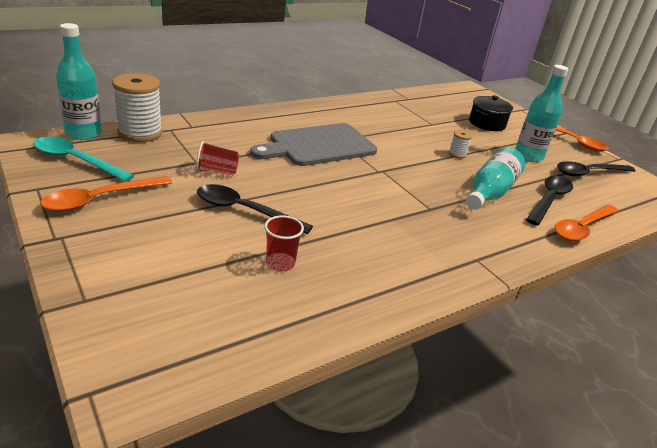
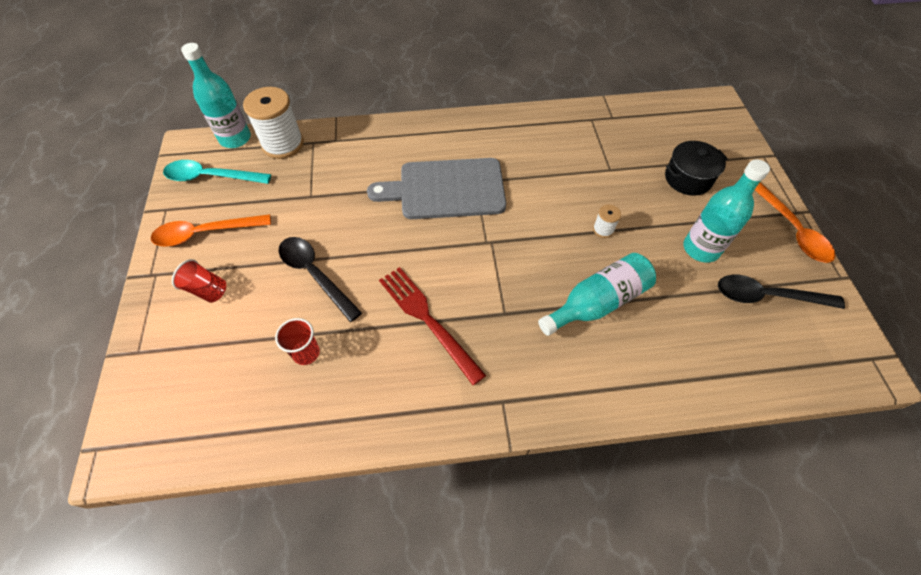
camera: 30 degrees right, 25 degrees up
turquoise spoon [33,137,134,182] -> turquoise spoon turned 45 degrees counterclockwise [163,160,271,184]
red cup [196,141,239,175] -> red cup moved to [172,259,226,303]
black spoon [526,176,573,226] -> none
orange spoon [555,205,618,241] -> none
none -> red fork [379,267,486,385]

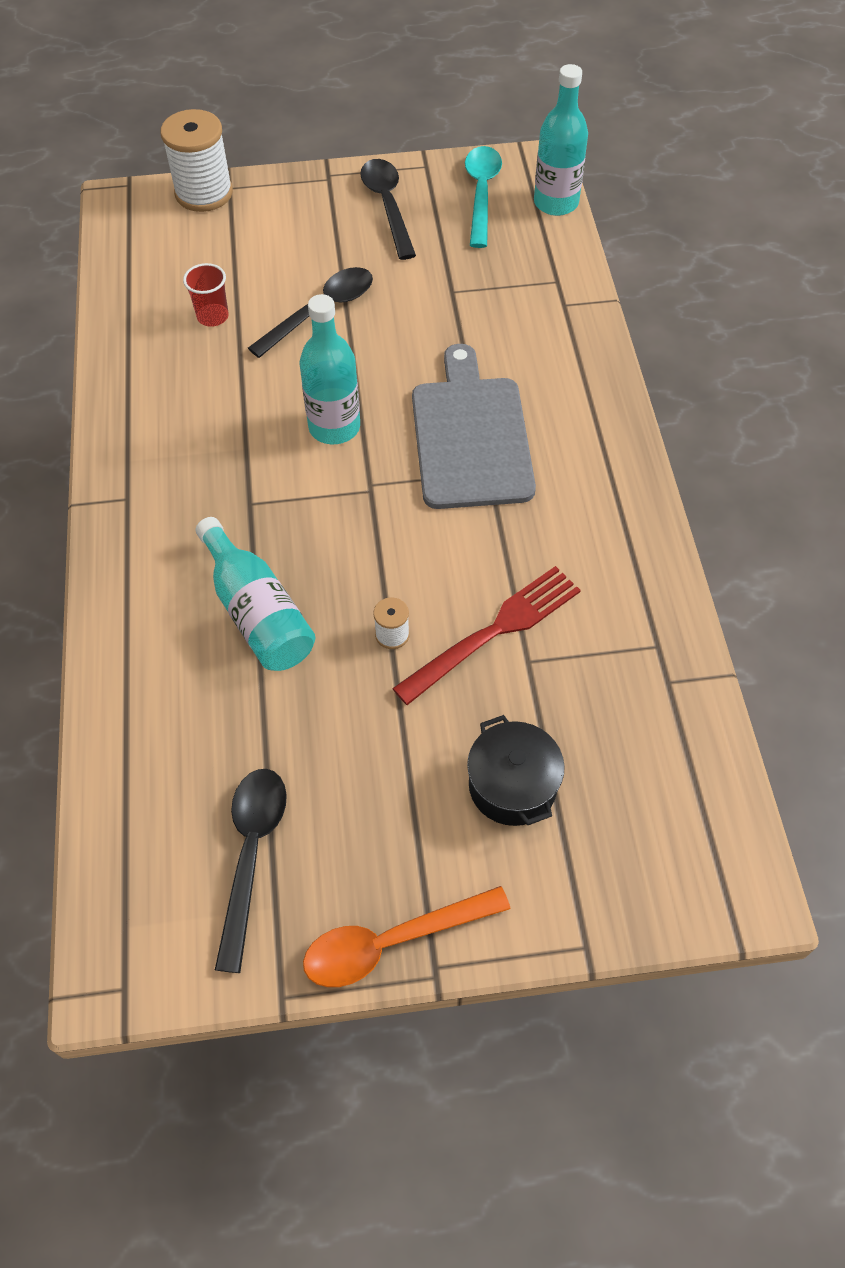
camera: 90 degrees right, 0 degrees up
orange spoon [151,214,271,247] -> black spoon [360,159,416,260]
red cup [172,259,226,303] -> none
white spool [243,87,304,159] -> white spool moved to [161,109,233,212]
red fork [379,267,486,385] -> red fork moved to [392,566,581,705]
turquoise bottle [684,159,770,263] -> turquoise bottle moved to [300,294,360,444]

